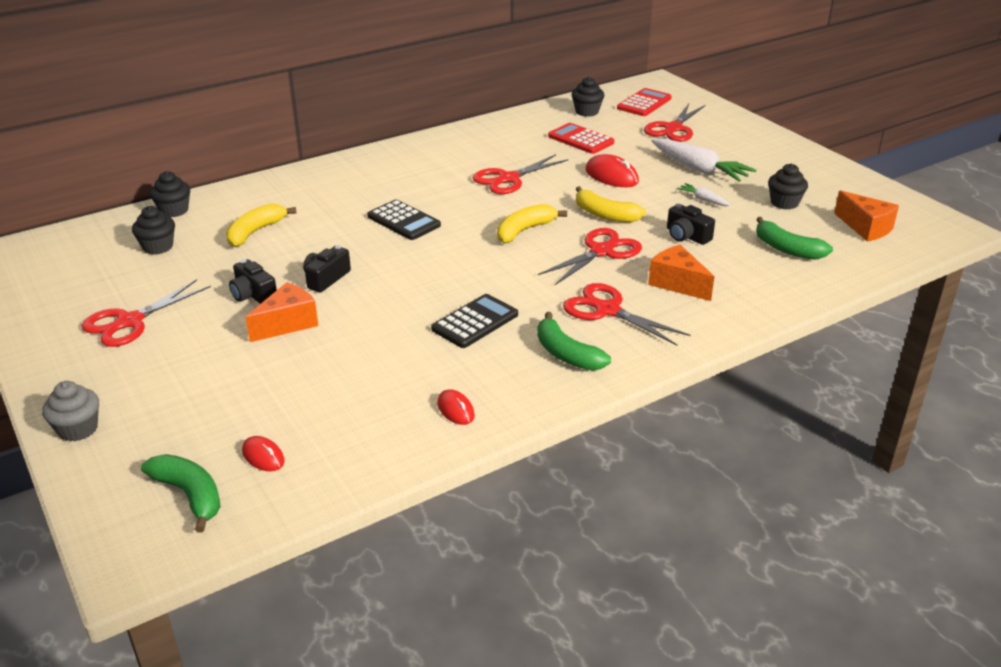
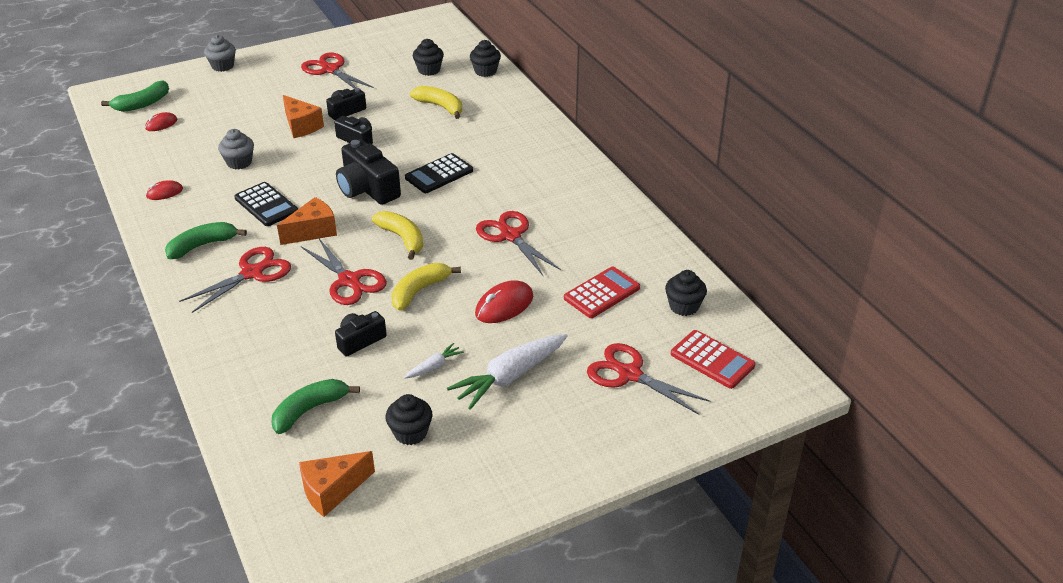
camera: 95 degrees right, 5 degrees up
orange cheese [648,245,714,301] -> orange cheese moved to [277,197,337,245]
none -> grey cupcake [218,129,254,169]
none -> black camera [336,139,401,205]

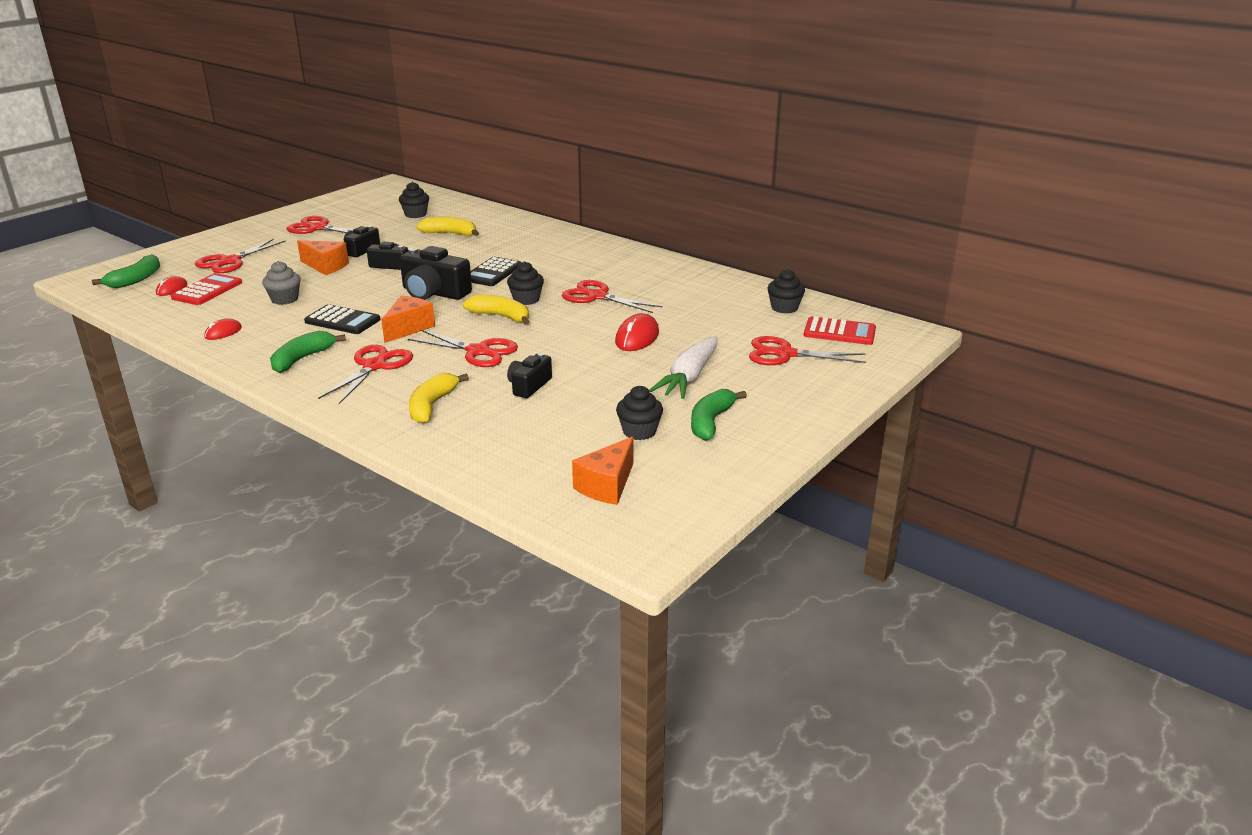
camera: 25 degrees left, 10 degrees down
grey cupcake [204,35,236,72] -> none
green banana [271,379,360,434] -> green banana moved to [691,389,747,441]
yellow banana [391,263,461,311] -> yellow banana moved to [409,373,469,424]
white carrot [404,343,464,378] -> none
black cupcake [470,40,501,77] -> black cupcake moved to [507,261,544,305]
red calculator [564,267,640,318] -> red calculator moved to [171,273,242,305]
none -> red scissors [195,239,286,273]

